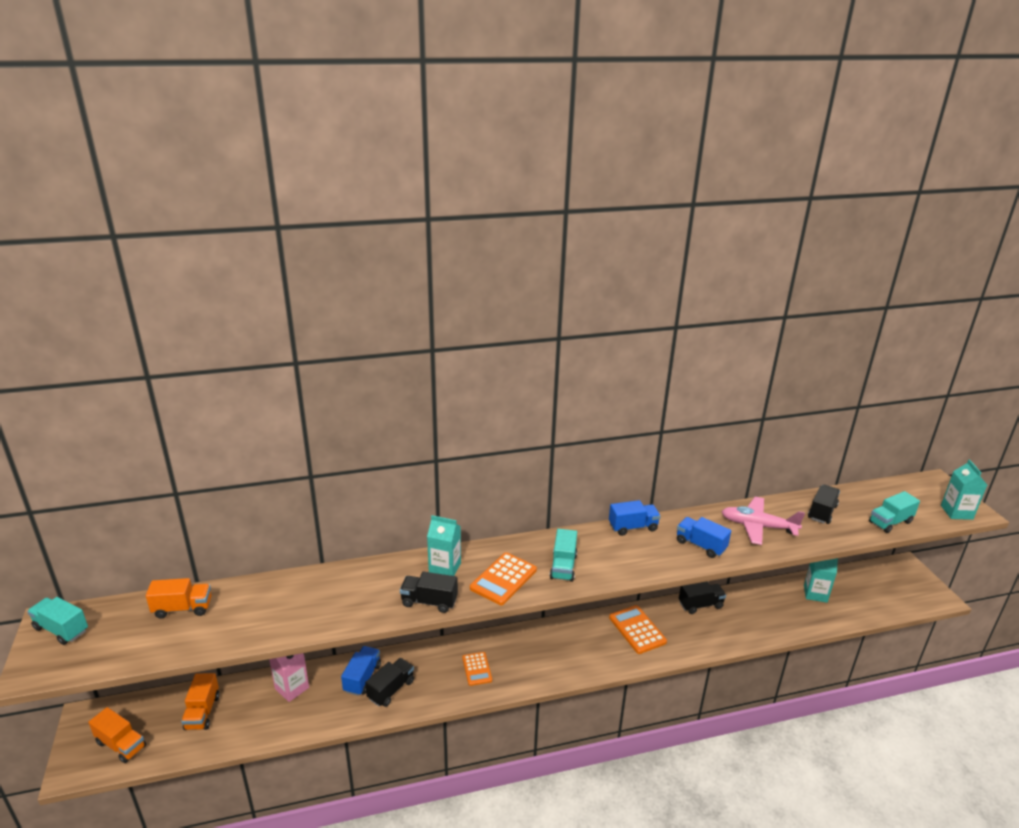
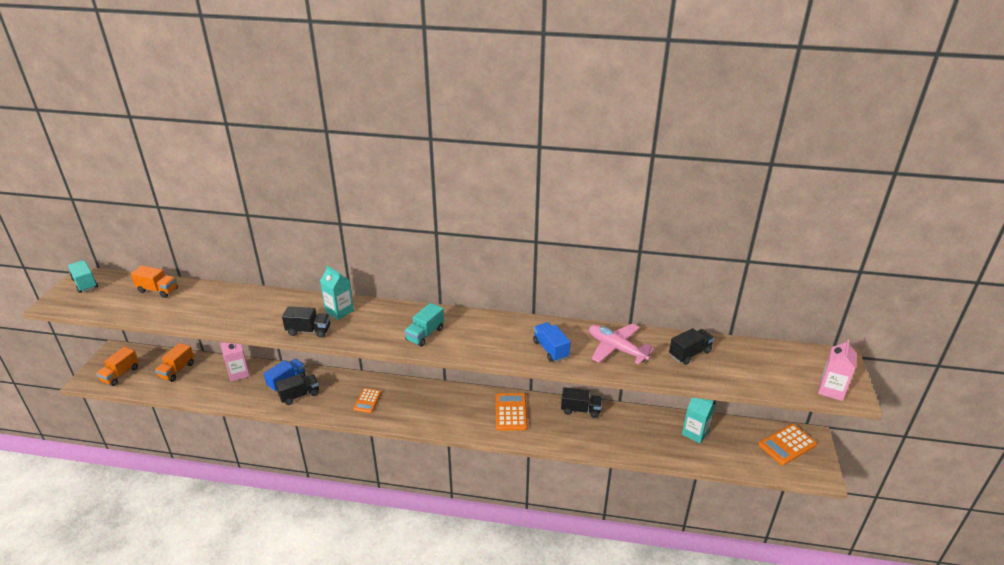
camera: 25 degrees right, 5 degrees up
orange truck [88,707,146,763] -> orange truck turned 60 degrees clockwise [96,347,139,386]
black truck [400,572,458,613] -> black truck turned 150 degrees clockwise [282,306,330,338]
orange calculator [470,552,537,605] -> orange calculator moved to [758,424,817,465]
blue truck [609,500,661,536] -> none
turquoise truck [869,491,920,533] -> none
turquoise carton [941,460,987,520] -> pink carton [818,339,857,401]

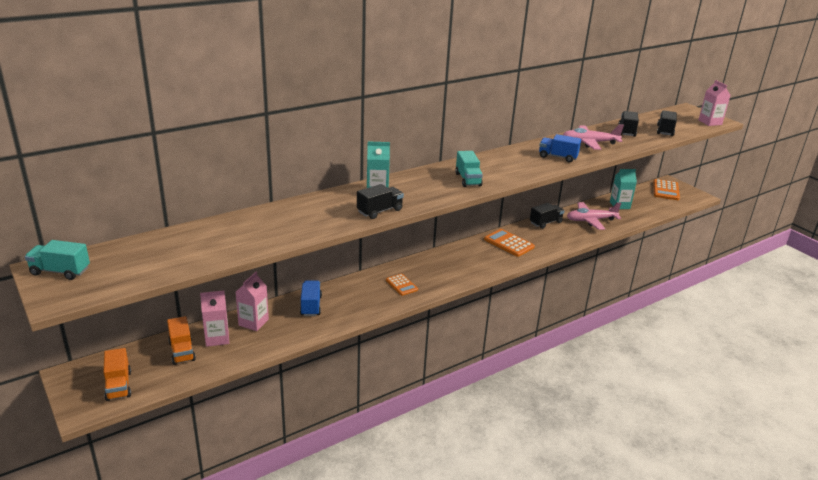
camera: 45 degrees left, 5 degrees down
orange truck [131,265,178,298] -> none
black truck [275,374,319,405] -> black truck moved to [657,110,677,136]
none -> pink carton [200,291,229,347]
none -> pink plane [567,202,621,230]

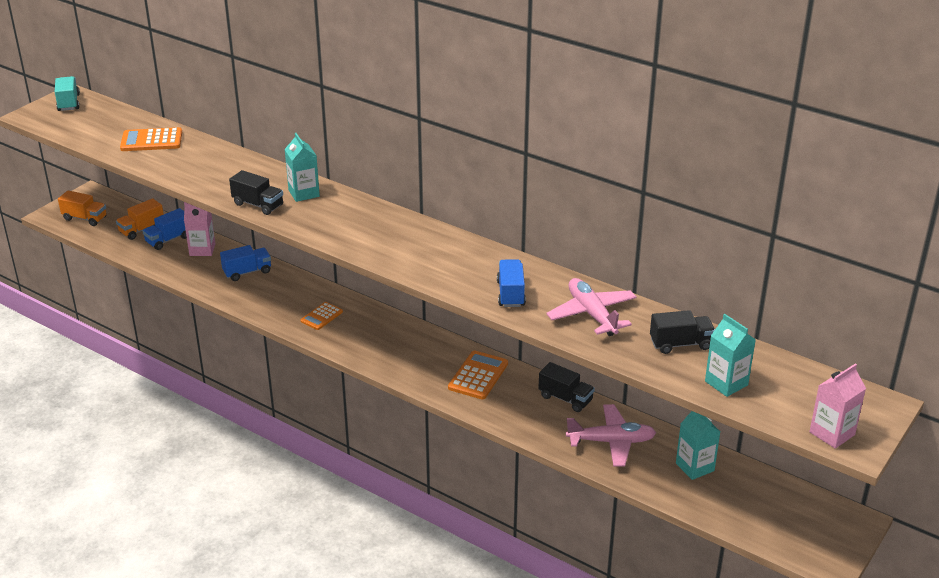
camera: 70 degrees right, 5 degrees up
orange truck [103,348,131,401] -> orange truck turned 120 degrees counterclockwise [58,190,107,226]
pink carton [200,291,229,347] -> blue truck [142,208,187,250]
turquoise truck [455,151,483,187] -> none
pink plane [567,202,621,230] -> pink plane turned 120 degrees clockwise [566,404,656,467]
orange calculator [653,179,680,200] -> orange calculator moved to [120,127,182,151]
black truck [657,110,677,136] -> turquoise carton [705,314,756,397]

